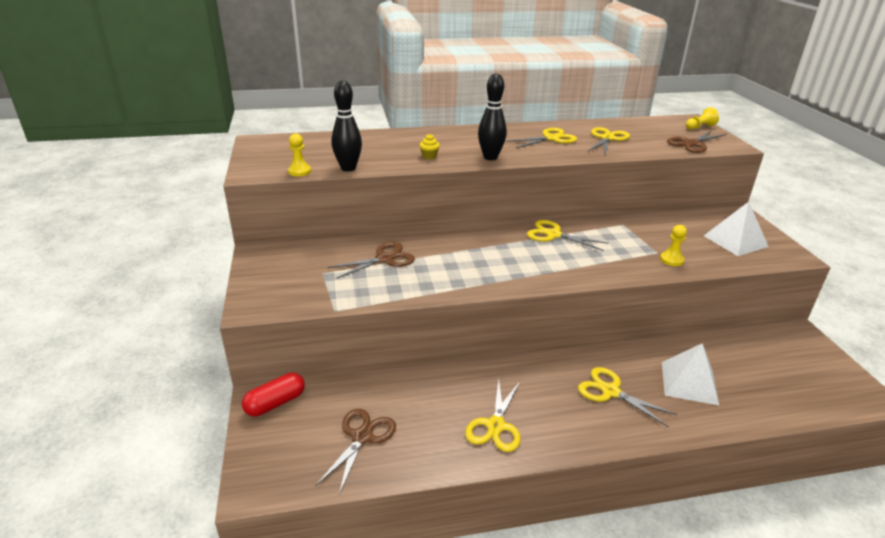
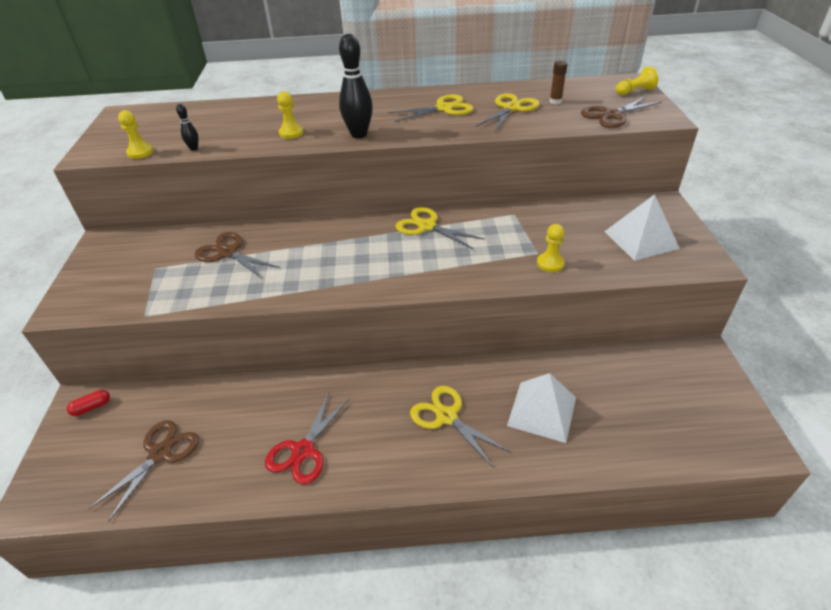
camera: 10 degrees right, 10 degrees up
red capsule [242,372,305,417] -> red capsule [67,390,110,416], size x0.58
brown scissors [328,242,415,279] -> brown scissors turned 120 degrees counterclockwise [195,232,280,278]
black bowling pin [332,81,362,172] -> black bowling pin [176,104,199,151], size x0.47
yellow cupcake [419,134,440,159] -> yellow pawn [277,91,303,139]
yellow scissors [465,379,521,452] -> red scissors [265,393,350,484]
none -> brown glue stick [549,61,568,104]

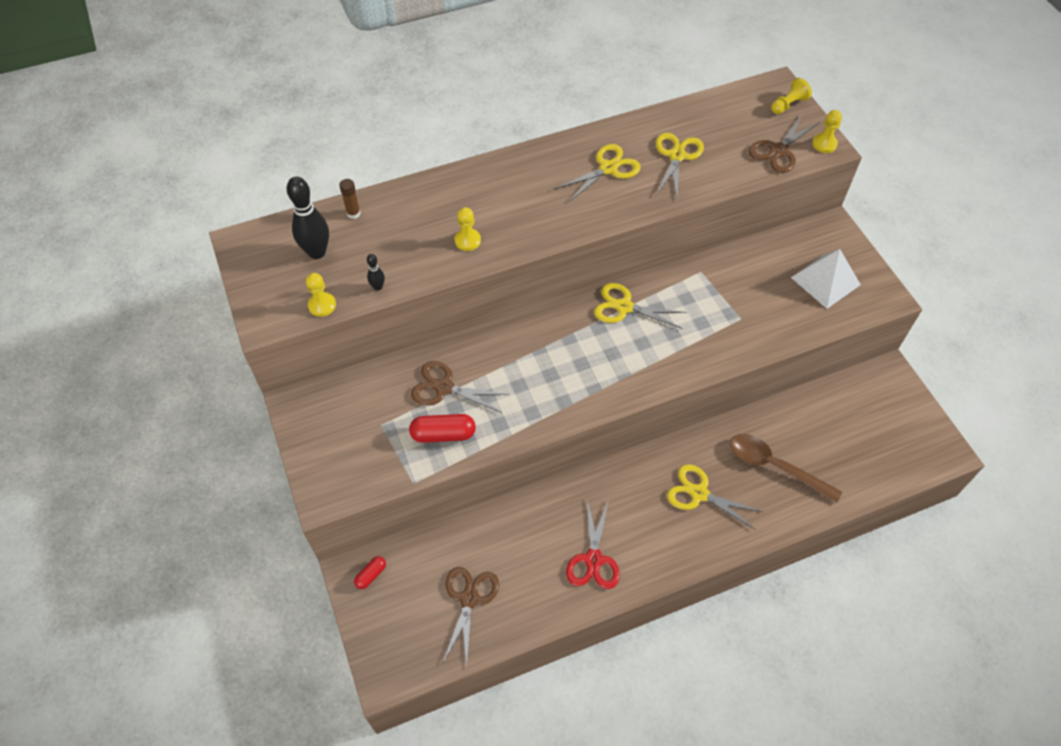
camera: 20 degrees left, 15 degrees up
black bowling pin [339,34,373,138] -> black bowling pin moved to [287,177,329,259]
white pyramid [507,373,576,443] -> brown spoon [730,434,842,503]
yellow pawn [537,224,565,272] -> yellow pawn moved to [812,110,842,153]
brown glue stick [549,61,568,104] -> brown glue stick moved to [339,179,361,219]
none -> red capsule [409,414,476,443]

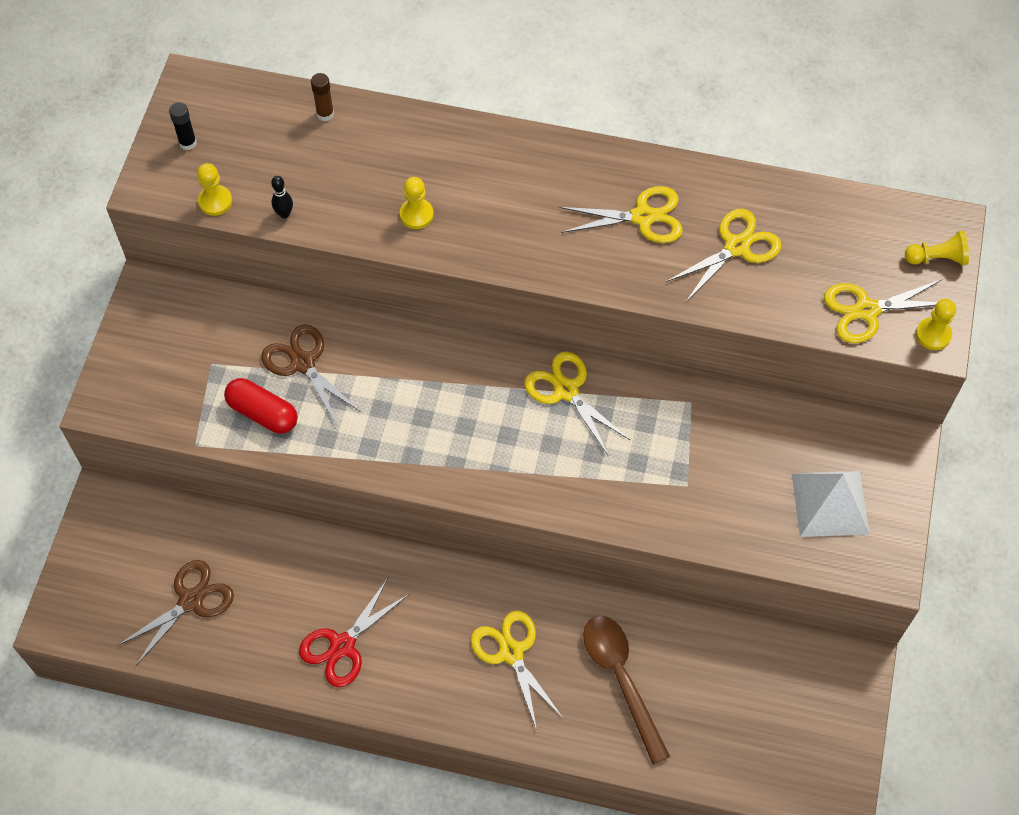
camera: 35 degrees right, 5 degrees up
black bowling pin [287,177,329,259] -> none
red capsule [354,556,386,589] -> none
brown scissors [748,114,820,173] -> yellow scissors [824,279,943,343]
none -> black glue stick [169,102,197,150]

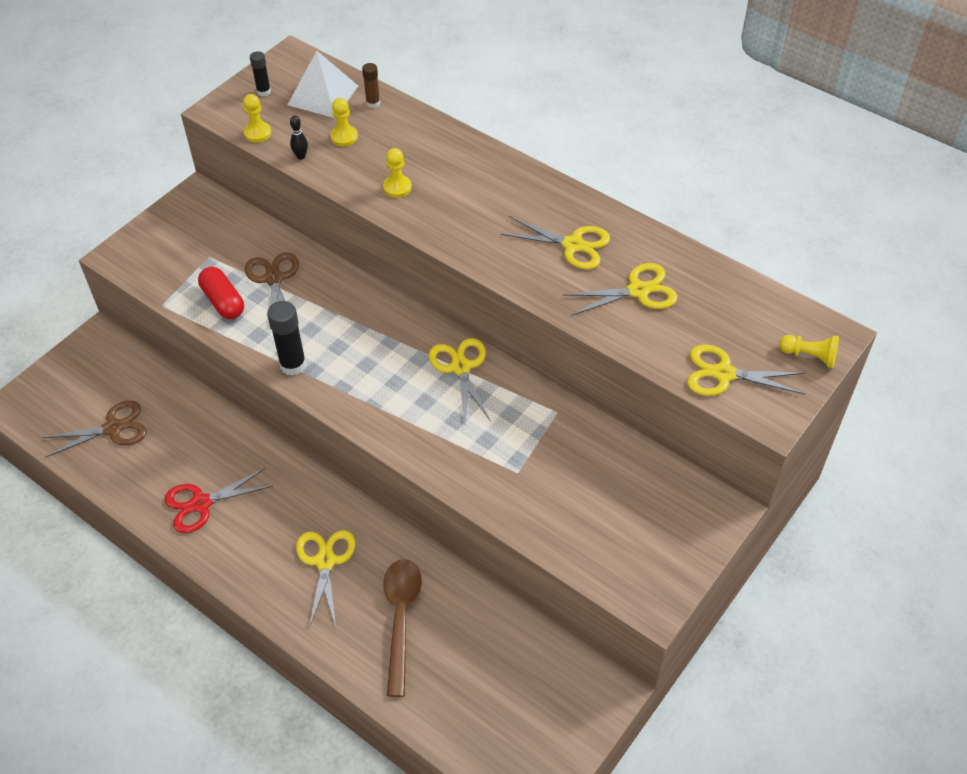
camera: 25 degrees right, 10 degrees down
white pyramid [792,471,870,537] -> white pyramid moved to [288,51,358,118]
yellow pawn [916,299,956,350] -> yellow pawn moved to [330,98,358,147]
none -> black glue stick [267,301,306,376]

